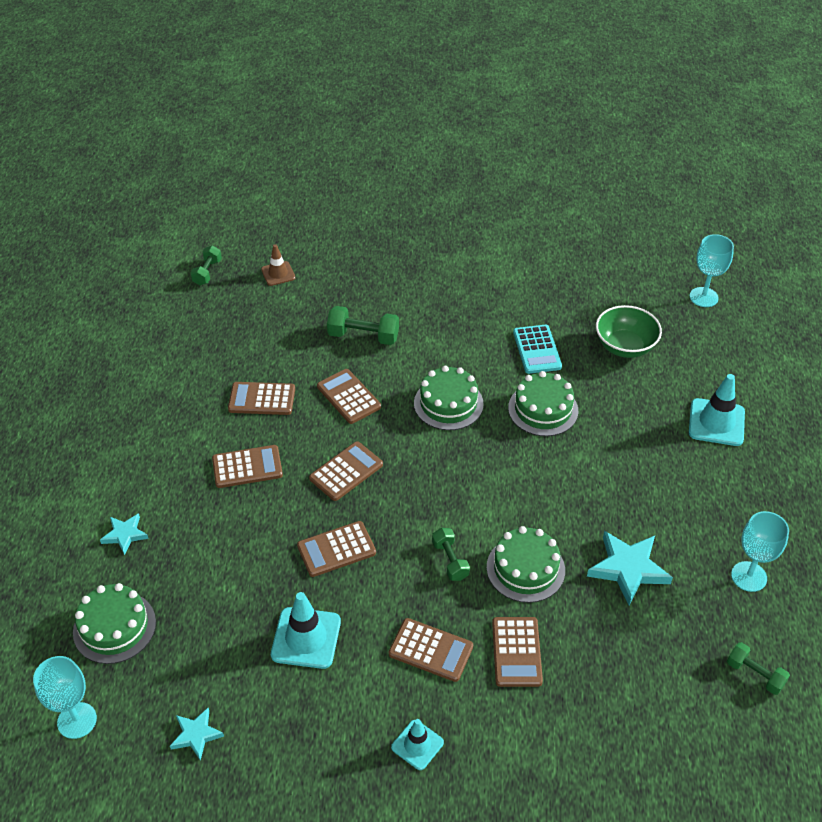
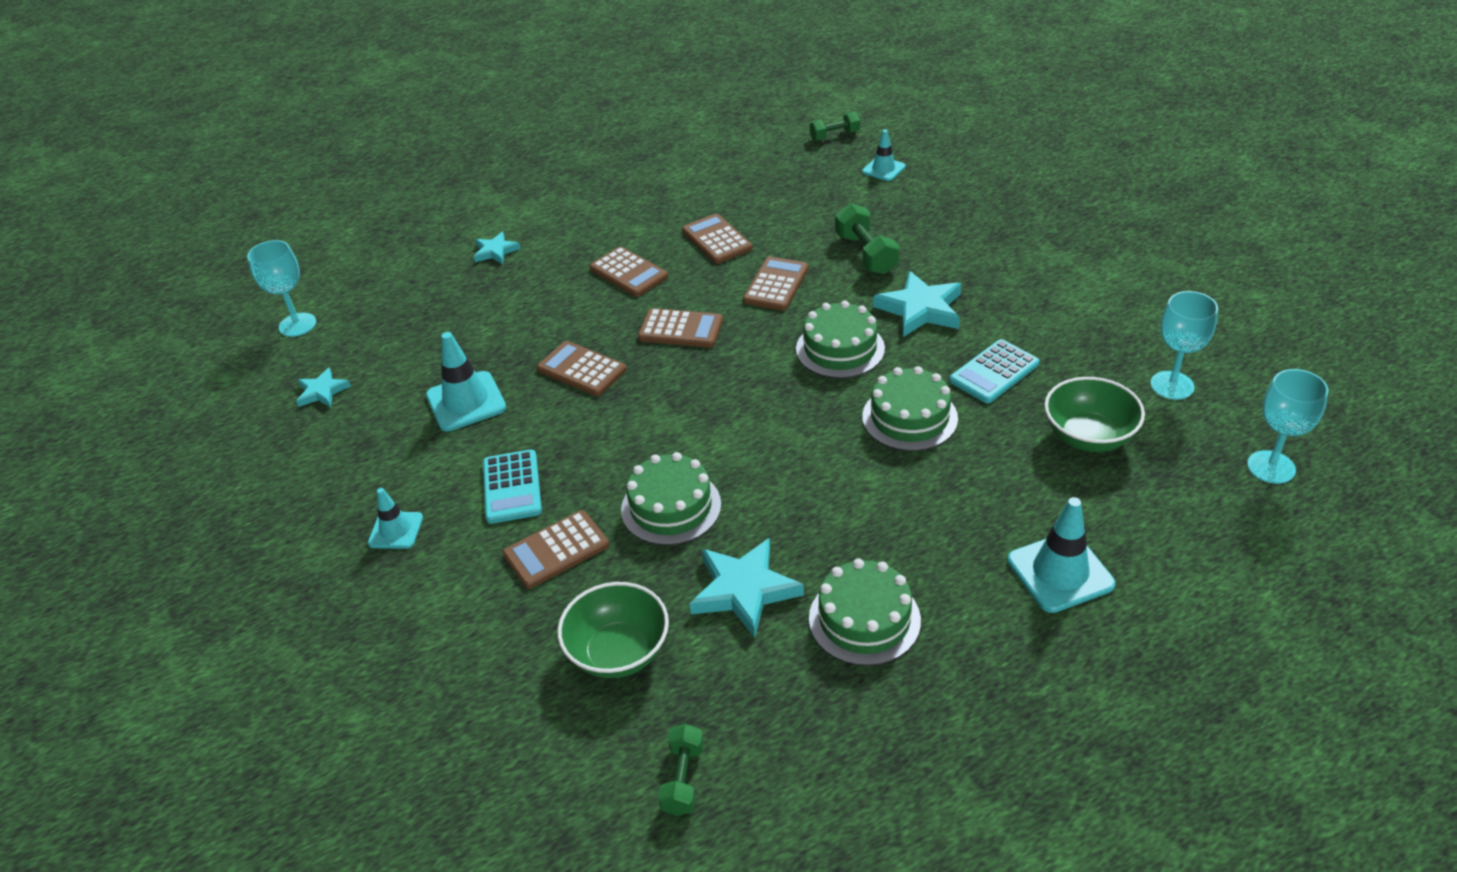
camera: 60 degrees right, 5 degrees down
green cake [73,583,156,664] -> green cake moved to [809,558,921,666]
brown traffic cone [261,244,295,286] -> turquoise traffic cone [862,129,906,181]
brown calculator [389,618,473,682] -> turquoise calculator [483,449,542,524]
green dumbbell [432,528,470,581] -> none
turquoise goblet [731,511,789,592] -> turquoise goblet moved to [1150,291,1218,400]
none -> green bowl [558,582,669,678]
none -> turquoise star [873,271,961,337]

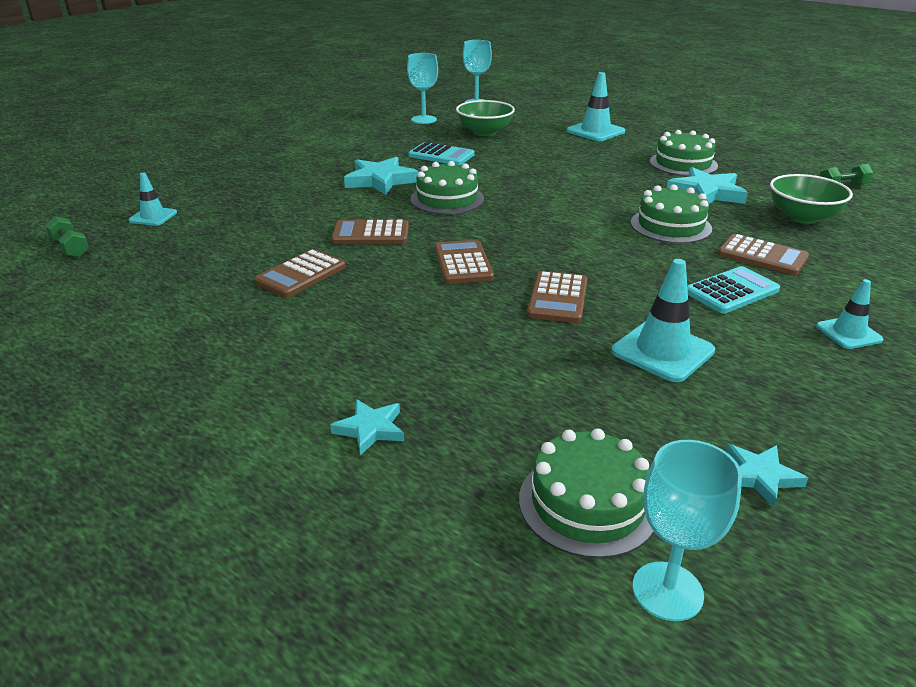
camera: 115 degrees left, 10 degrees down
brown calculator [589,246,668,297] -> none
green dumbbell [835,203,899,275] -> none
green cake [862,366,958,451] -> green cake moved to [519,428,654,558]

